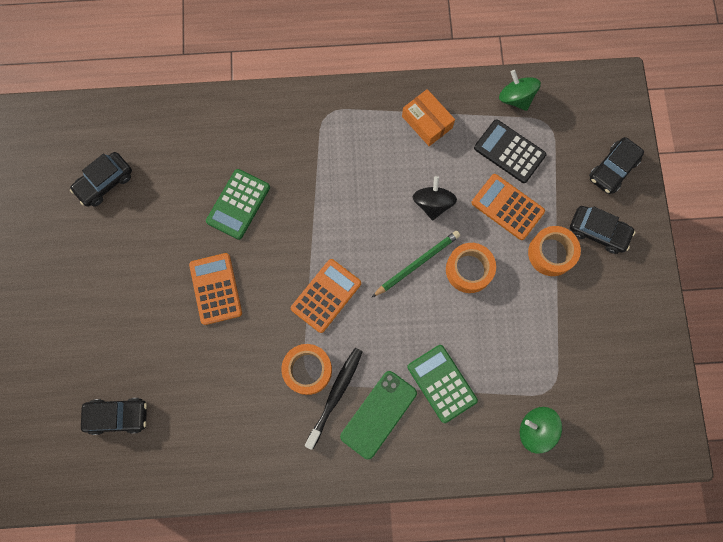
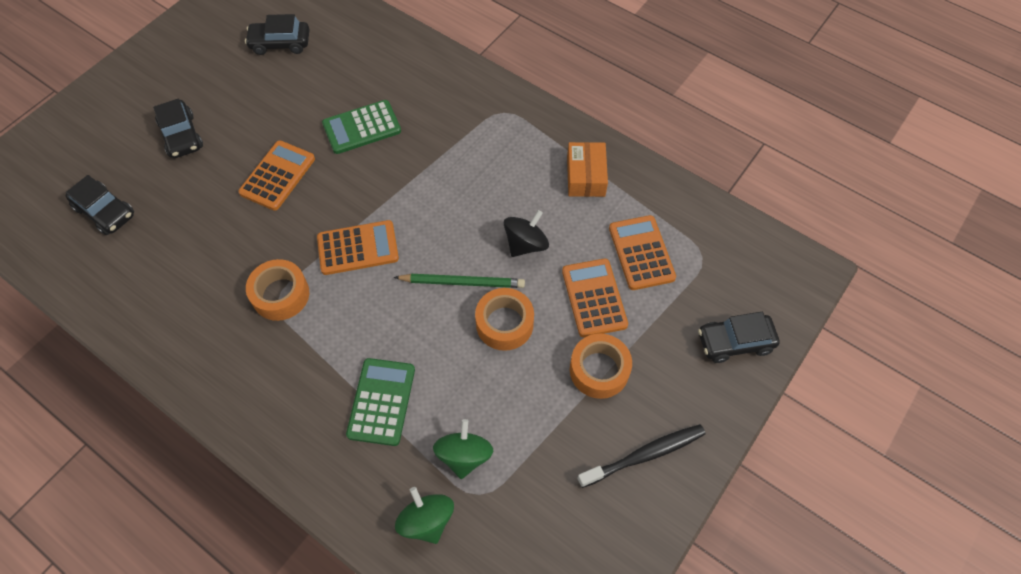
camera: 40 degrees right, 15 degrees down
black toothbrush [305,348,363,450] -> black toothbrush moved to [577,424,706,488]
green phone [340,371,417,459] -> none
black calculator [474,119,546,183] -> orange calculator [609,215,676,290]
green spinning top [499,70,541,111] -> green spinning top moved to [433,419,493,479]
black car [570,206,635,254] -> black car moved to [153,99,203,158]

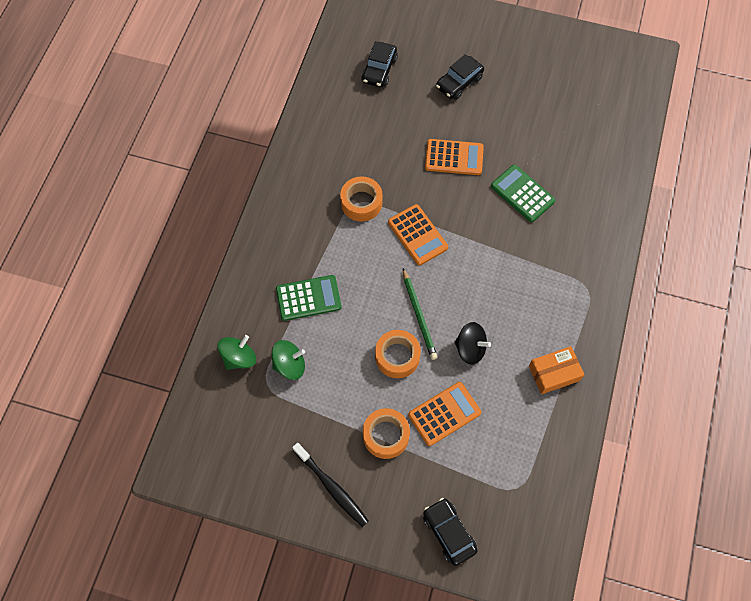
camera: 70 degrees right, 5 degrees up
black car [245,14,310,55] -> none
orange calculator [609,215,676,290] -> none

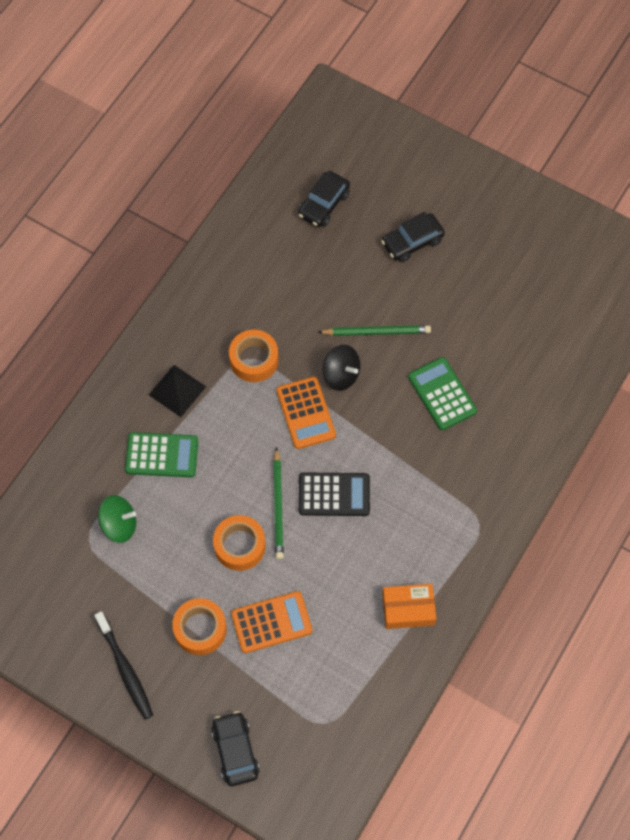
camera: 15 degrees right, 0 degrees up
green spinning top [217,335,256,370] -> none
orange calculator [425,139,484,175] -> green pencil [318,325,431,336]
black spinning top [454,322,491,365] -> black spinning top moved to [322,345,360,391]
none -> black pyramid [149,365,206,417]
none -> black calculator [299,472,370,516]

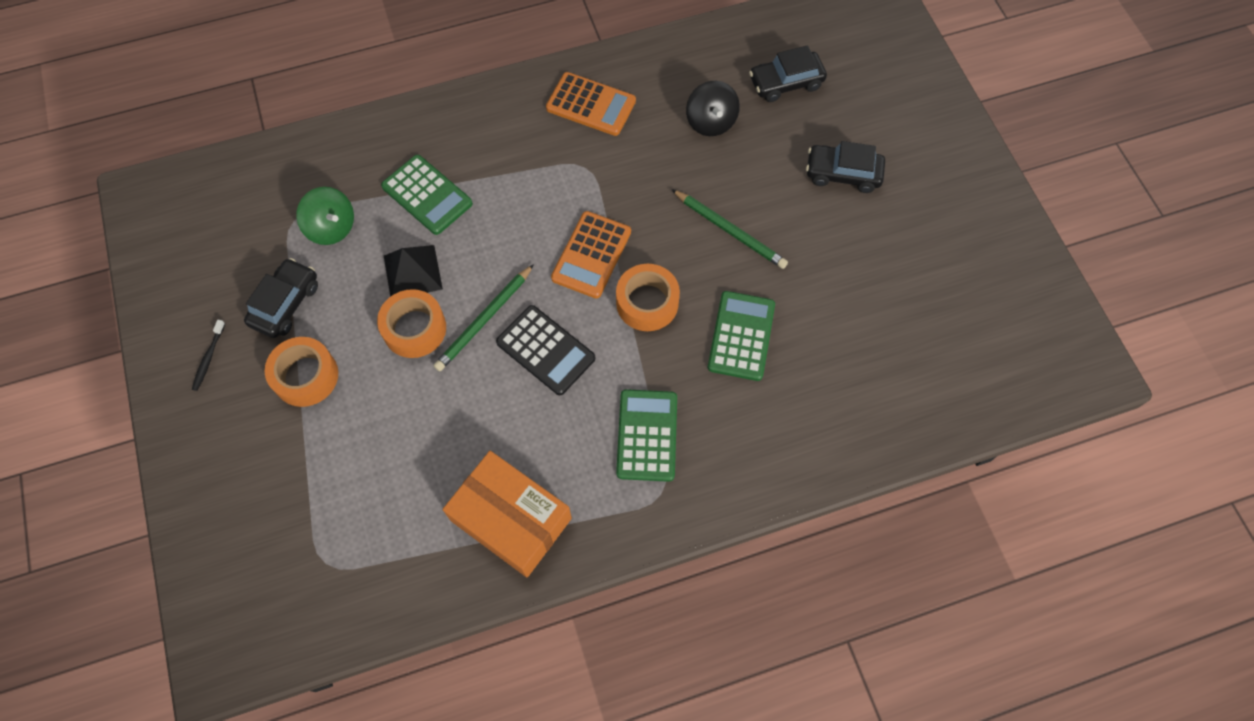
camera: 40 degrees right, 0 degrees up
black toothbrush [94,611,153,720] -> black toothbrush [192,320,225,391], size x0.53
black pyramid [149,365,206,417] -> black pyramid moved to [384,245,443,297]
black car [211,711,260,786] -> black car moved to [244,258,318,338]
orange tape [229,330,279,382] -> orange tape moved to [616,264,680,331]
orange calculator [231,591,312,653] -> orange calculator moved to [546,72,636,136]
black spinning top [322,345,360,391] -> black spinning top moved to [686,81,740,136]
orange box [382,584,436,629] -> orange box [443,451,572,577], size x1.52
none -> green calculator [616,389,677,482]

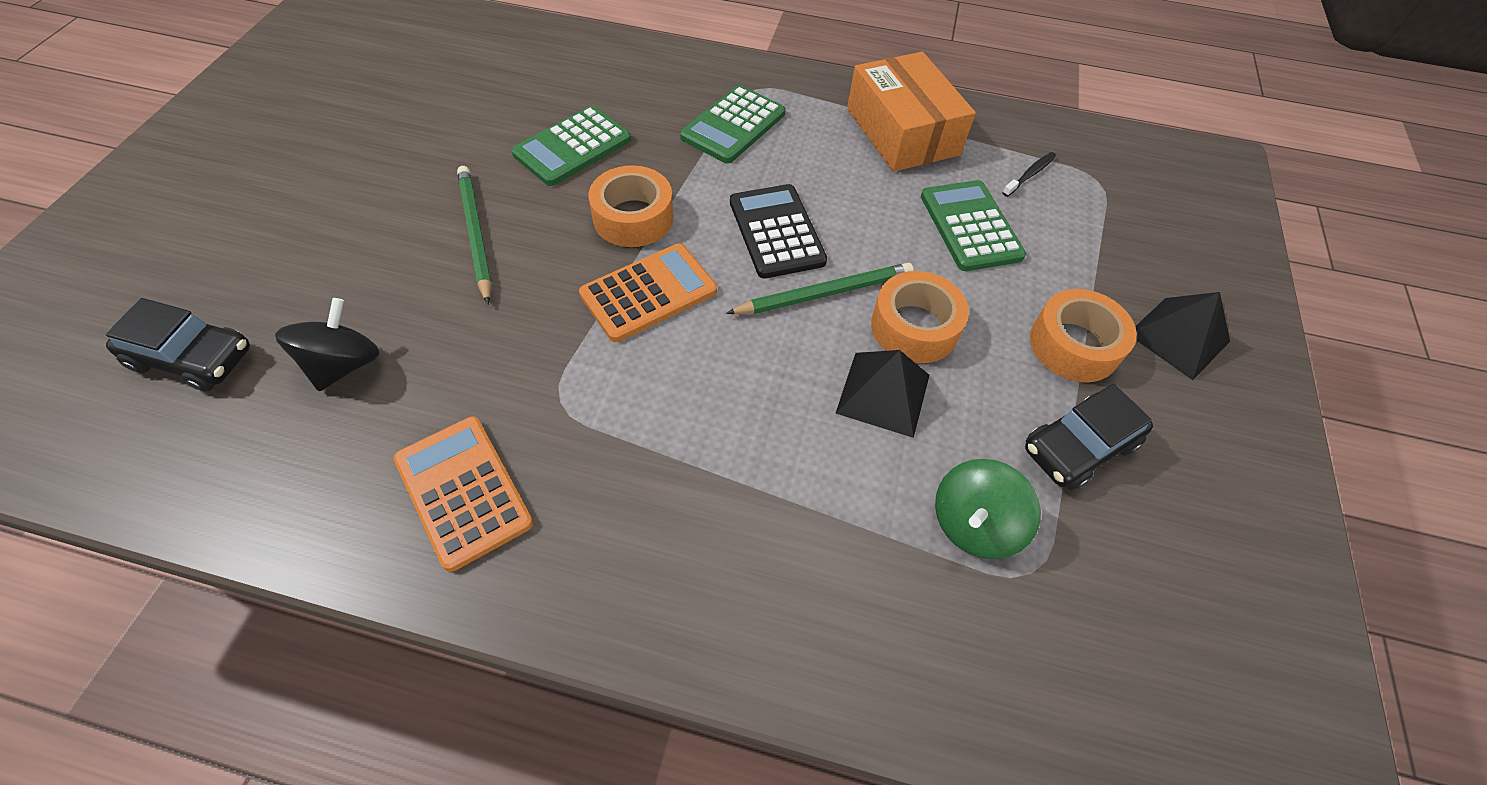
camera: 150 degrees left, 10 degrees down
black toothbrush [192,320,225,391] -> black toothbrush moved to [1002,152,1056,197]
green spinning top [296,187,354,245] -> green spinning top turned 120 degrees counterclockwise [935,459,1041,559]
green calculator [381,155,473,235] -> green calculator moved to [921,180,1026,271]
black car [806,141,885,193] -> none
none -> black pyramid [1135,292,1230,380]

